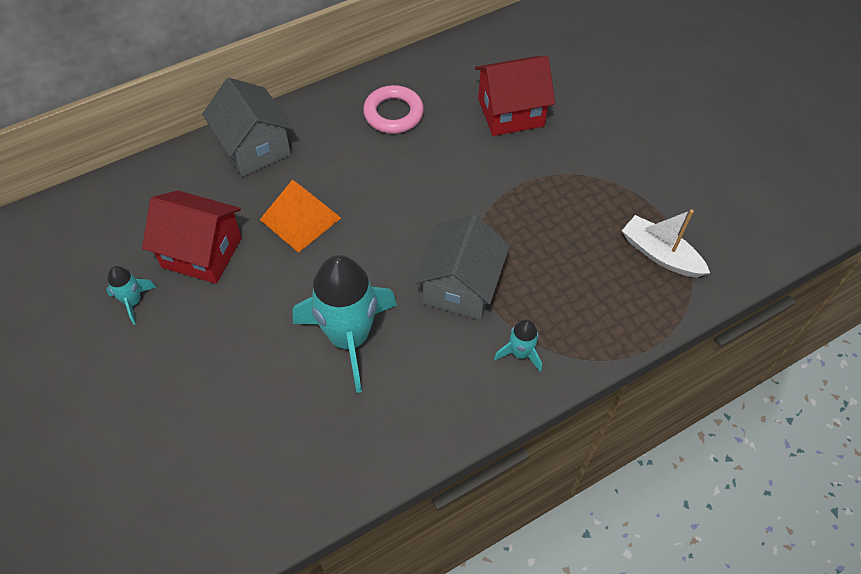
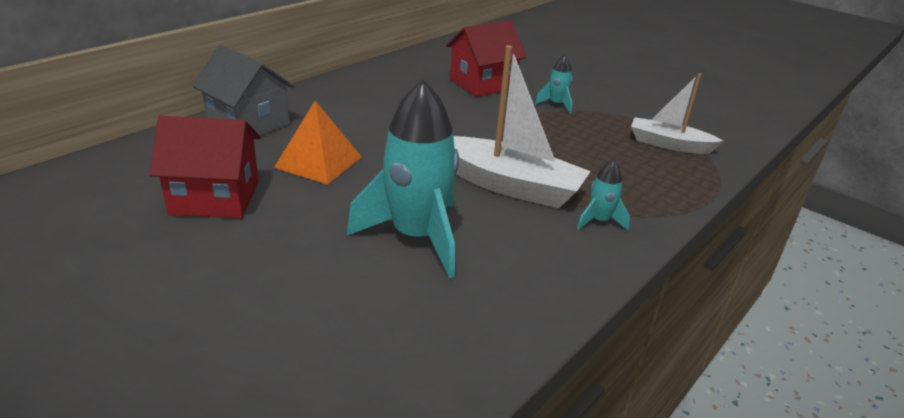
camera: 20 degrees left, 25 degrees down
turquoise rocket [106,266,156,325] -> turquoise rocket moved to [535,55,573,114]
pink ring [363,85,424,134] -> none
grey house [414,215,510,320] -> white boat [453,45,591,208]

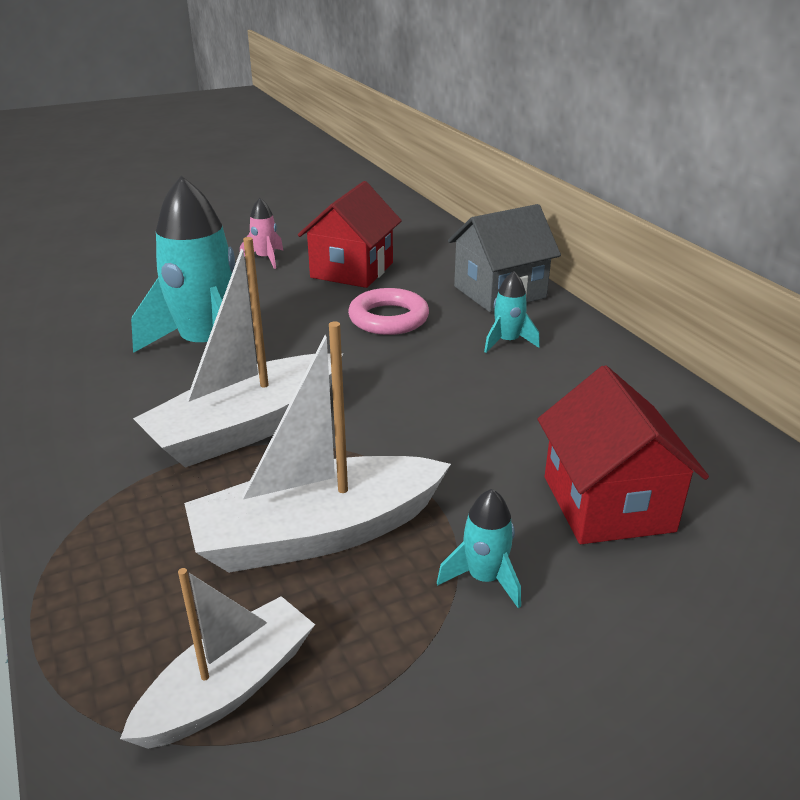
camera: 115 degrees right, 0 degrees up
orange pyramid [274,101,362,185] -> pink ring [348,288,429,335]
turquoise rocket [577,160,630,231] -> turquoise rocket moved to [484,271,540,353]
none -> white boat [184,321,451,573]
none -> pink rocket [240,198,283,269]

